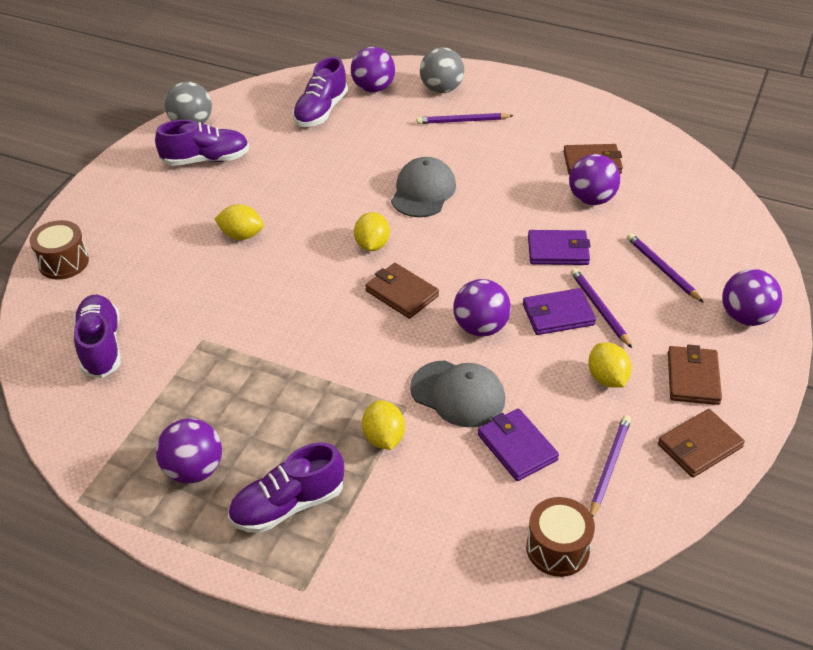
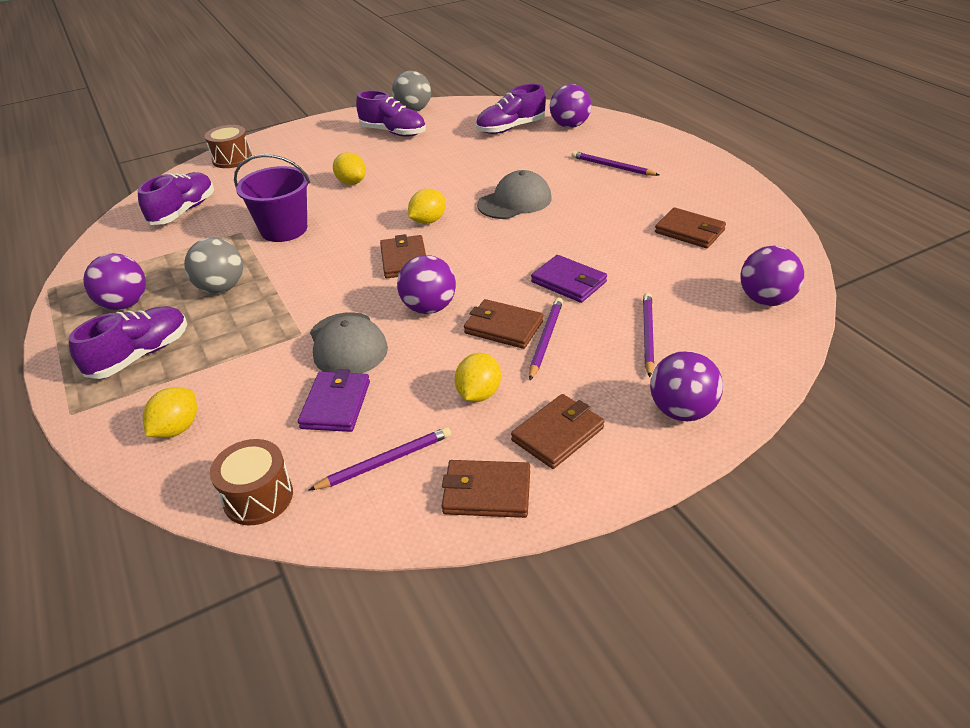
camera: 40 degrees right, 5 degrees down
purple shoe [228,442,344,533] -> purple shoe turned 120 degrees clockwise [69,306,187,379]
yellow lemon [362,401,405,450] -> yellow lemon moved to [143,387,197,438]
grey ball [420,47,464,93] -> grey ball moved to [184,238,243,294]
purple wallet [523,288,596,335] -> brown wallet [464,299,543,349]
purple ball [569,154,620,205] -> purple ball moved to [741,246,804,306]
none -> purple bucket [234,154,310,242]

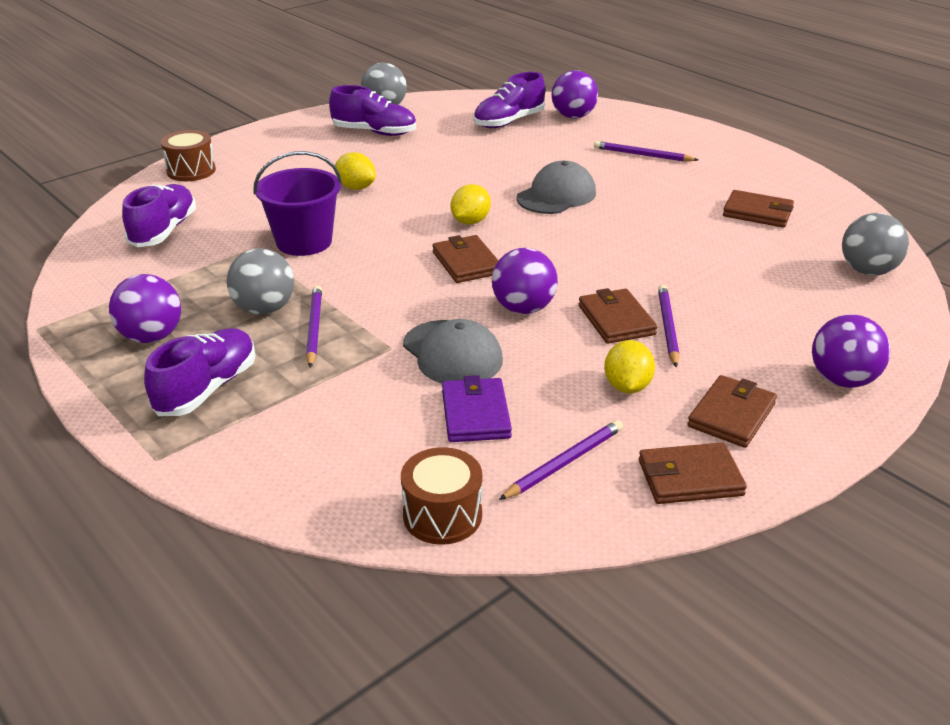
camera: 15 degrees left, 5 degrees down
yellow lemon [143,387,197,438] -> none
brown wallet [464,299,543,349] -> brown wallet turned 60 degrees clockwise [579,288,658,344]
purple wallet [531,255,607,303] -> none
purple pencil [643,293,654,377] -> purple pencil moved to [306,285,322,368]
purple ball [741,246,804,306] -> grey ball [842,213,909,276]

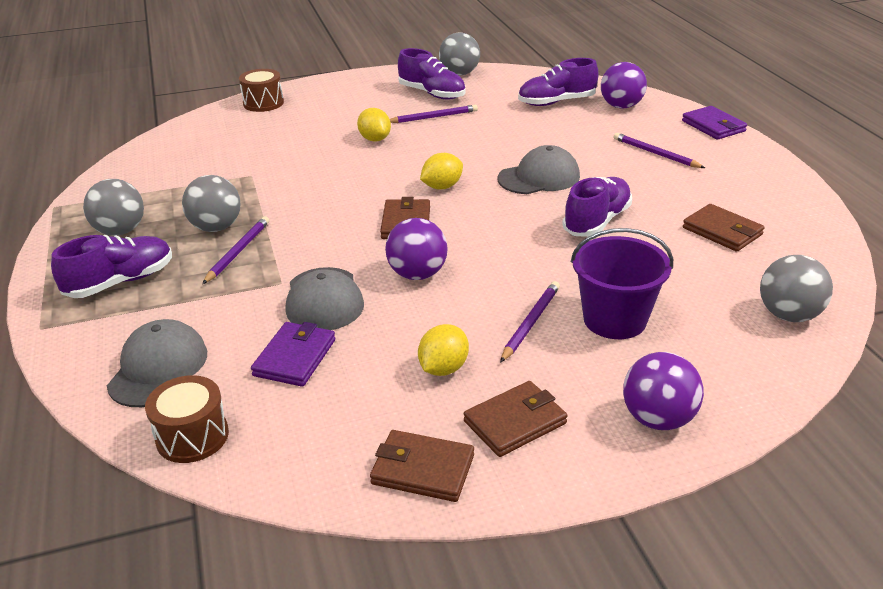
camera: 25 degrees right, 0 degrees up
purple ball [109,274,181,343] -> grey ball [83,179,144,236]
purple shoe [122,184,196,247] -> purple shoe moved to [562,177,632,237]
purple bucket [253,151,342,256] -> purple bucket moved to [571,228,673,339]
purple pencil [499,420,623,500] -> purple pencil moved to [390,105,478,123]
brown wallet [579,288,658,344] -> none
none -> grey cap [107,319,207,407]
none -> purple wallet [682,106,747,140]

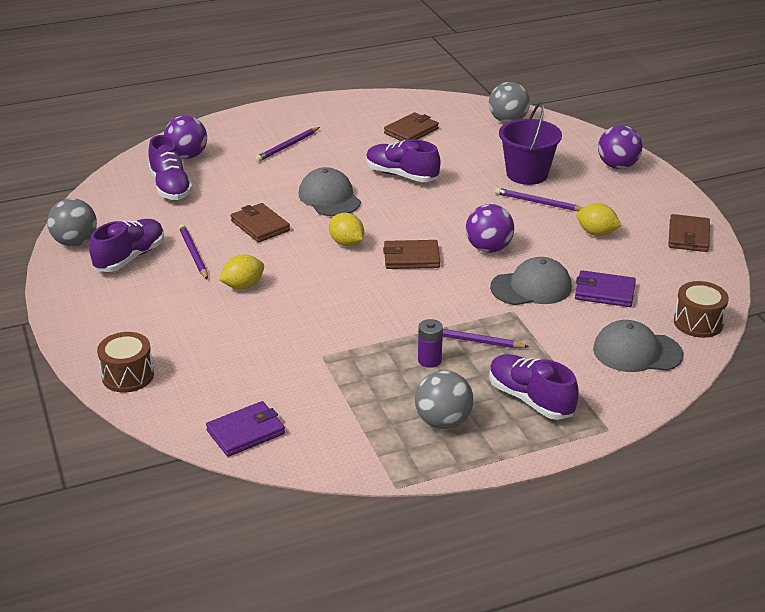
camera: 95 degrees left, 0 degrees up
grey ball [182,175,241,232] -> purple battery [418,319,443,368]
brown wallet [464,381,567,457] -> brown wallet moved to [231,203,290,243]
purple wallet [682,106,747,140] -> purple wallet moved to [206,401,285,457]

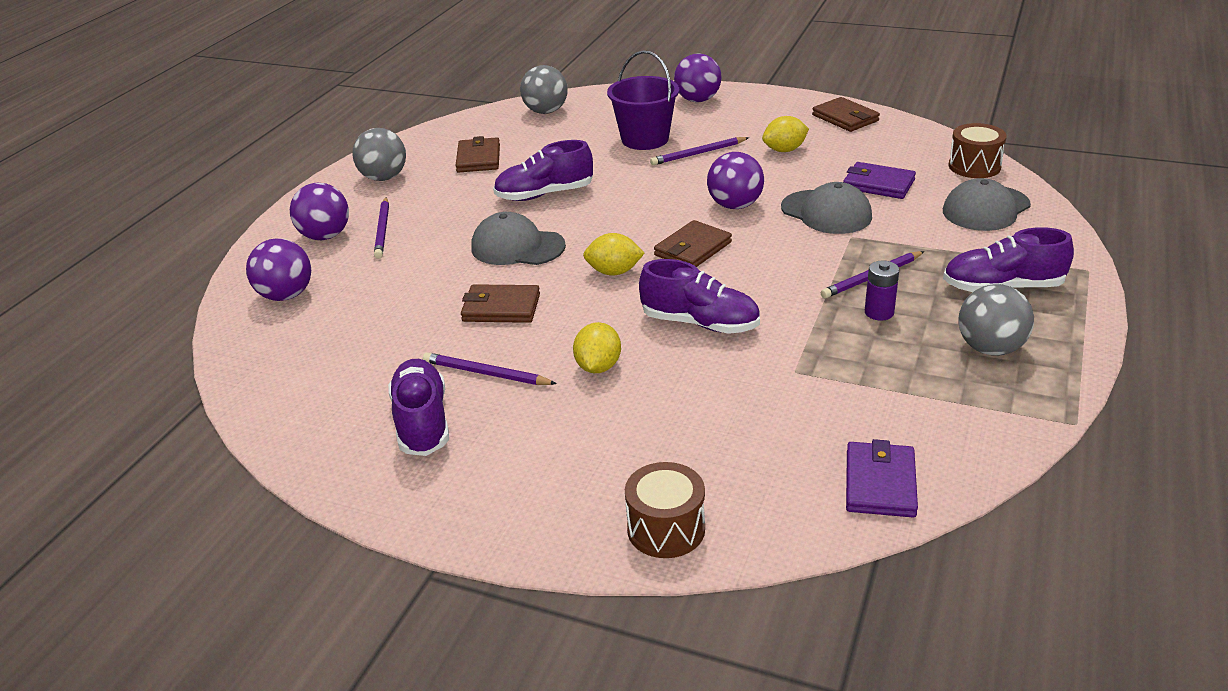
camera: 45 degrees left, 0 degrees up
grey ball [47,198,97,247] -> grey ball moved to [352,128,406,181]
purple shoe [148,135,193,200] -> purple shoe moved to [639,259,760,334]
grey cap [490,257,572,305] -> grey cap turned 105 degrees clockwise [781,182,872,234]
purple wallet [575,270,636,307] -> purple wallet turned 60 degrees clockwise [843,162,916,199]
none -> purple ball [290,183,349,240]

